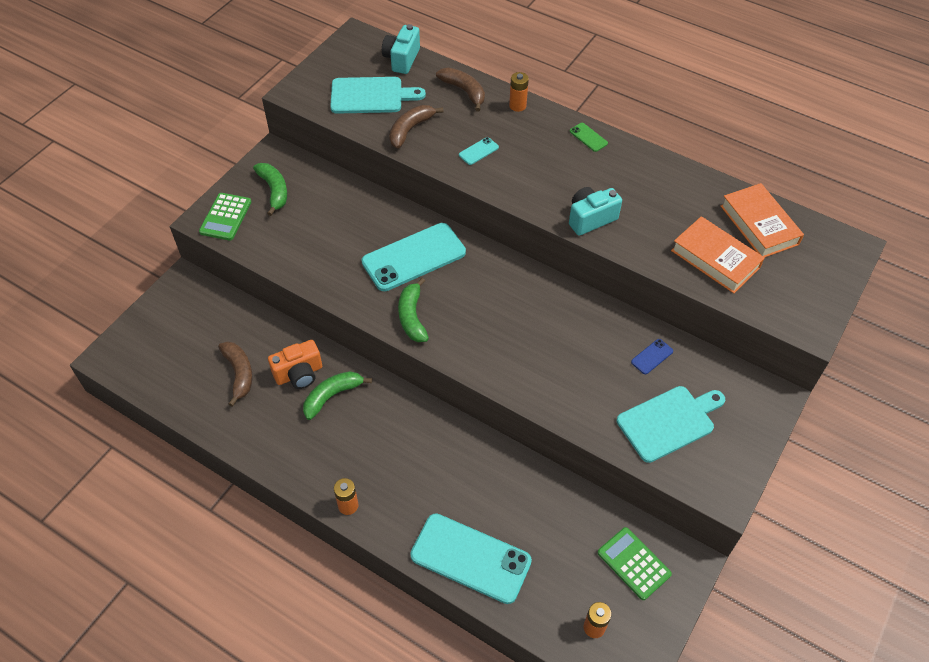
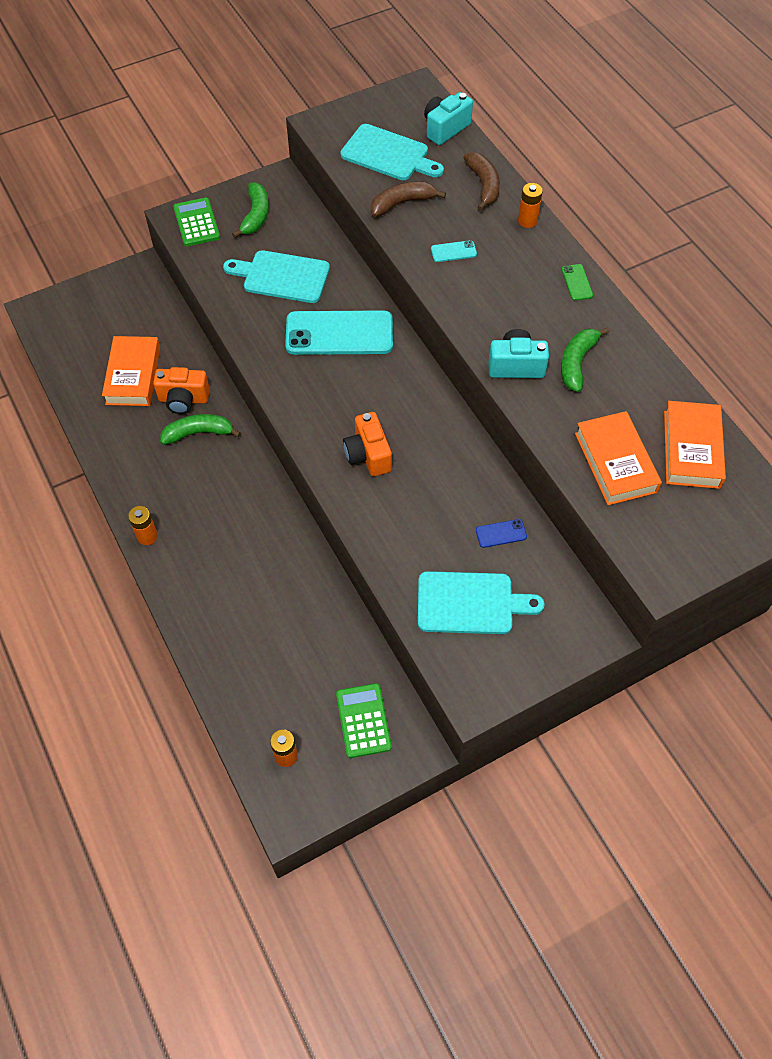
camera: 30 degrees right, 5 degrees up
green calculator [199,193,251,241] -> green calculator turned 120 degrees clockwise [173,198,220,246]
brown banana [218,341,253,407] -> orange book [102,336,160,406]
green banana [398,278,429,342] -> green banana moved to [561,327,609,392]
turquoise phone [410,513,532,604] -> none
none -> turquoise cutting board [223,250,330,303]
none -> orange camera [343,412,392,476]

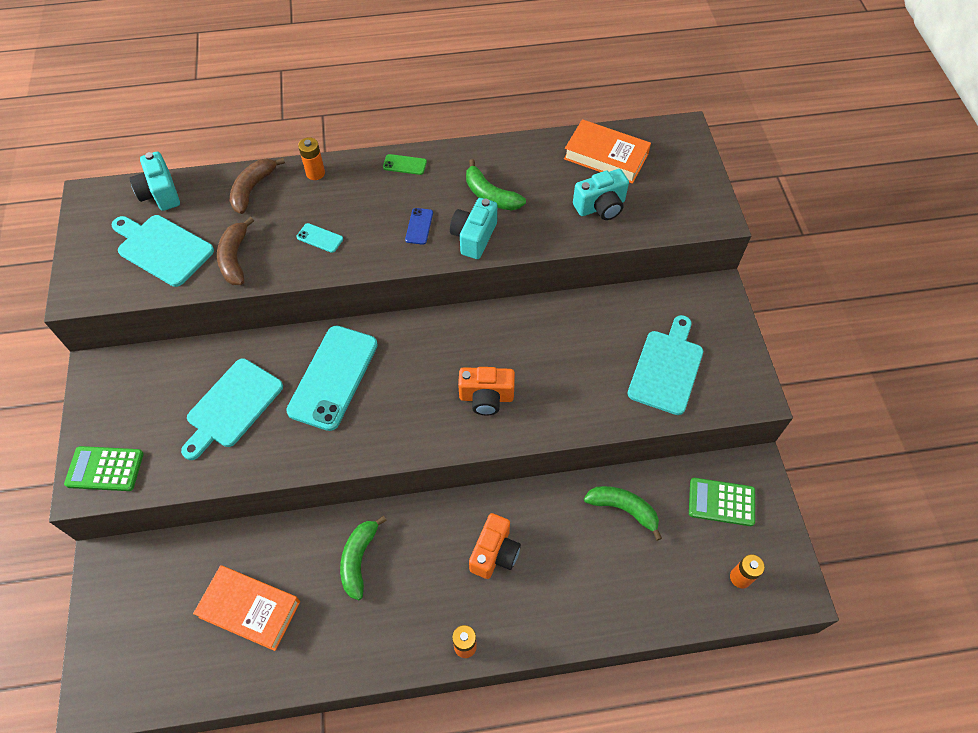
camera: 70 degrees left, 0 degrees up
orange camera [153,367,210,414] -> orange camera moved to [469,513,521,579]
green banana [232,182,269,238] -> green banana moved to [584,486,662,541]
turquoise cutting board [340,124,444,180] -> turquoise cutting board turned 105 degrees counterclockwise [112,215,214,287]
turquoise phone [431,240,477,262] -> turquoise phone turned 75 degrees counterclockwise [297,223,343,253]
brown banana [463,152,500,211] -> brown banana turned 75 degrees counterclockwise [230,158,285,214]
blue phone [476,519,527,548] -> blue phone moved to [405,208,433,245]
orange book [575,411,662,505] -> turquoise camera [573,169,629,220]

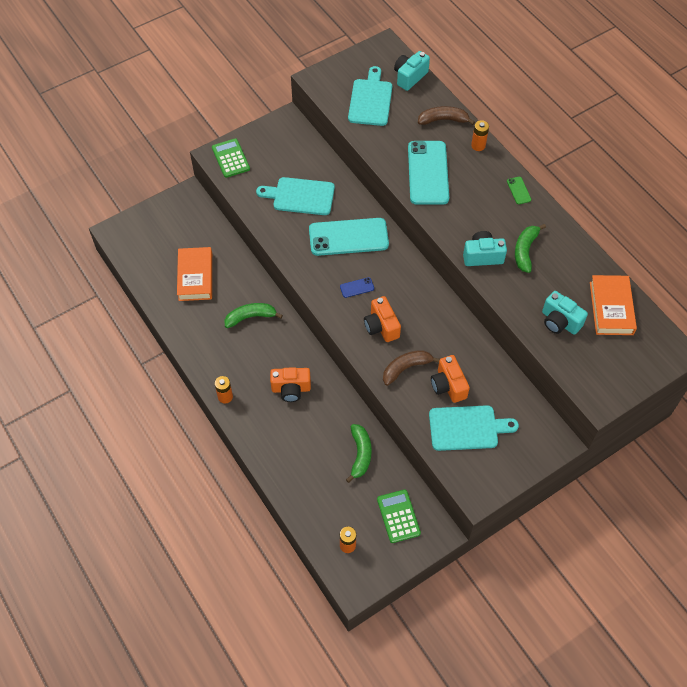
camera: 65 degrees right, 0 degrees up
brown banana [217,217,254,285] -> brown banana moved to [383,350,440,386]
turquoise phone [297,223,343,253] -> turquoise phone [408,141,449,205], size x2.46
blue phone [405,208,433,245] -> blue phone moved to [340,277,374,298]
none -> orange camera [431,355,470,403]

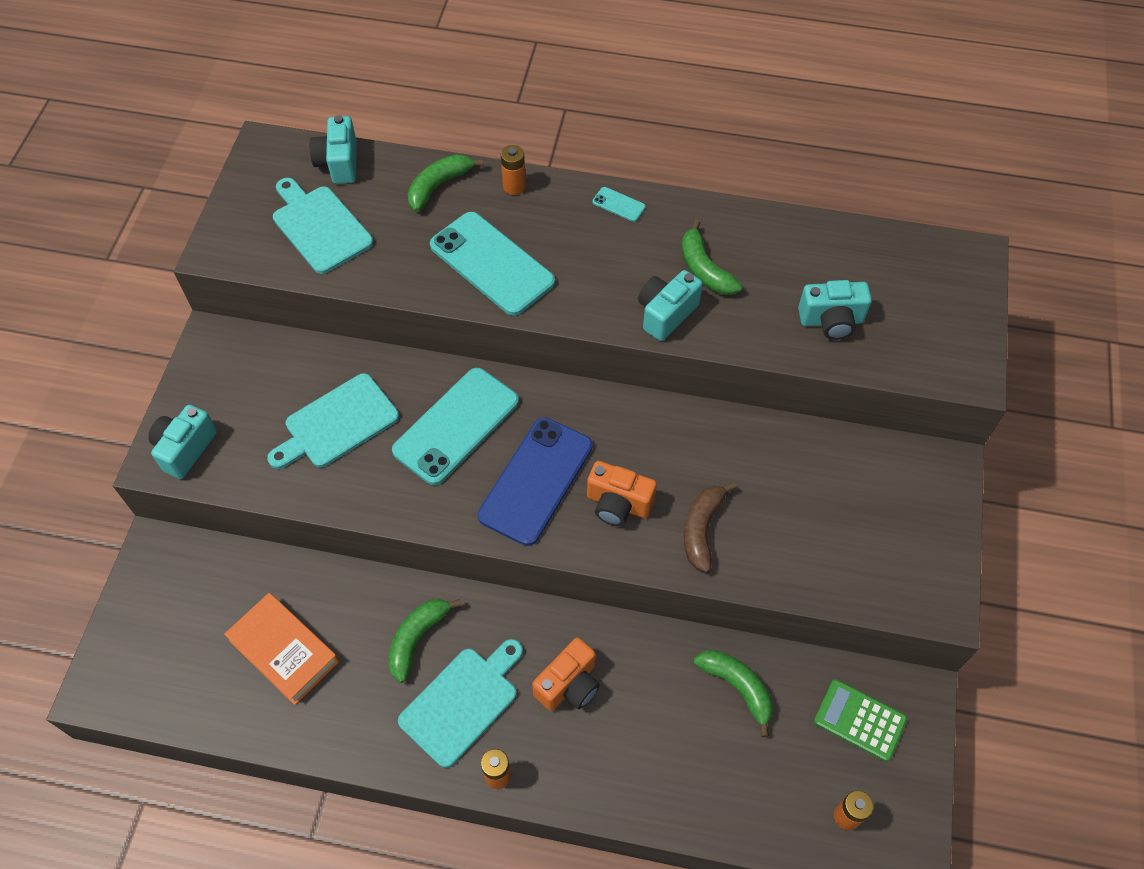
camera: 45 degrees left, 0 degrees up
green calculator [212,138,250,178] -> turquoise camera [148,405,217,479]
blue phone [340,277,374,298] -> blue phone [478,417,593,546], size x2.46
brown banana [418,106,475,125] -> green banana [408,154,484,212]
turquoise cutting board [429,405,519,451] -> turquoise cutting board moved to [398,639,523,768]
orange camera [431,355,470,403] -> none
green phone [507,177,531,204] -> turquoise phone [592,187,646,222]
orange book [590,275,637,335] -> none

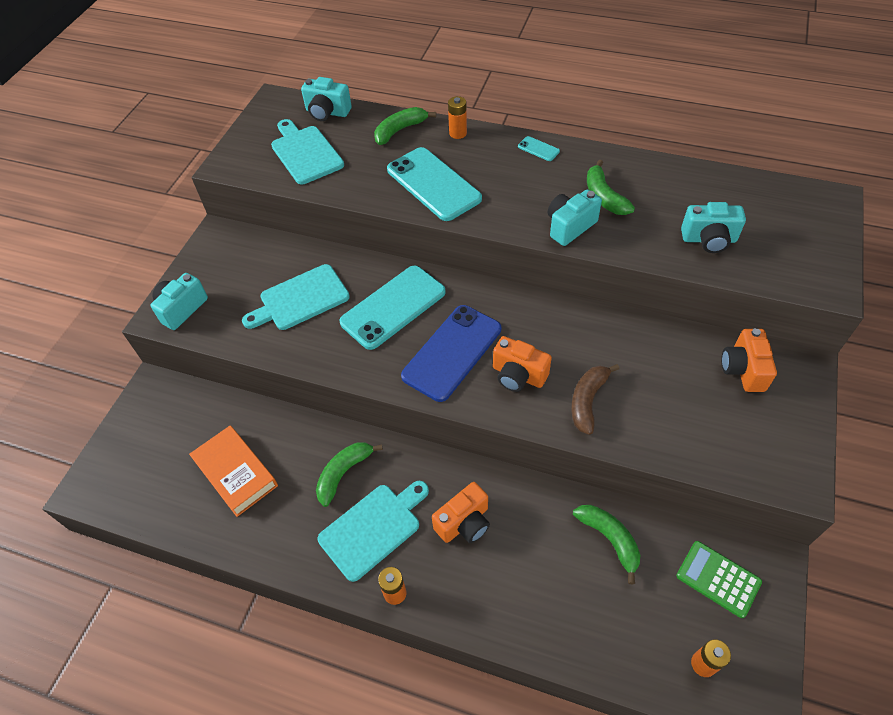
camera: 10 degrees right, 5 degrees down
turquoise camera [309,115,357,184] -> turquoise camera turned 75 degrees counterclockwise [301,77,352,121]
none -> orange camera [721,328,777,392]

